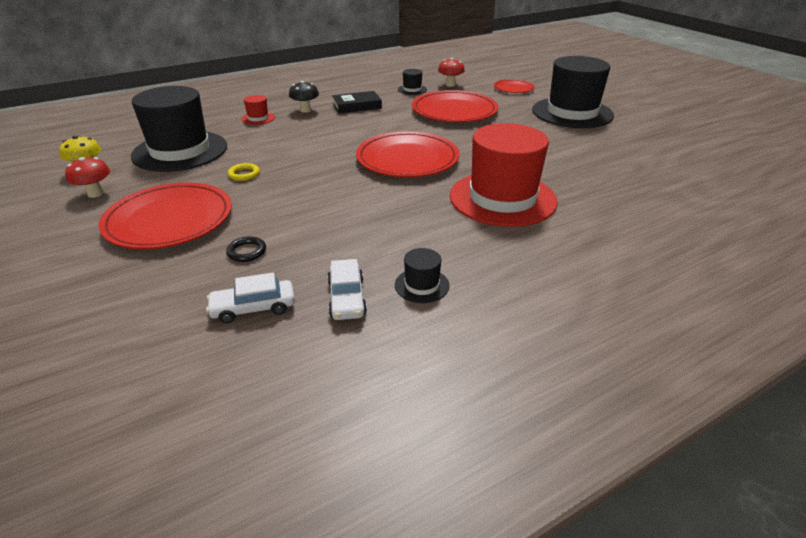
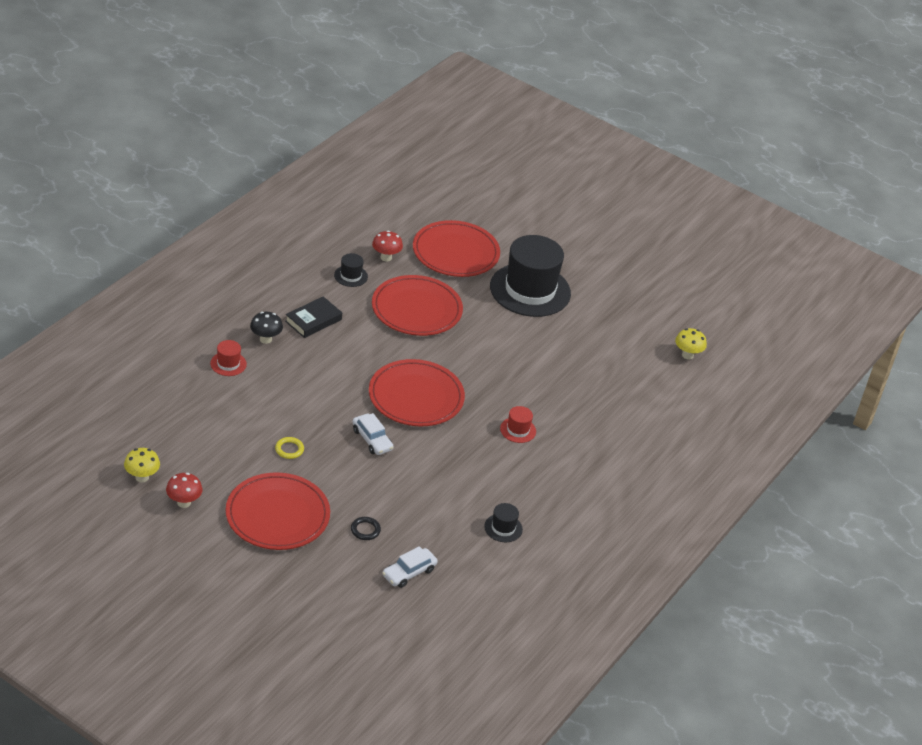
camera: 30 degrees left, 5 degrees up
black hat [131,86,227,172] -> none
white car [327,259,367,320] -> white car moved to [352,413,394,455]
red hat [450,123,558,227] -> red hat [500,406,536,443], size x0.41
red plate [494,79,535,93] -> red plate [413,220,500,277], size x1.93
none -> yellow mushroom [675,328,707,359]

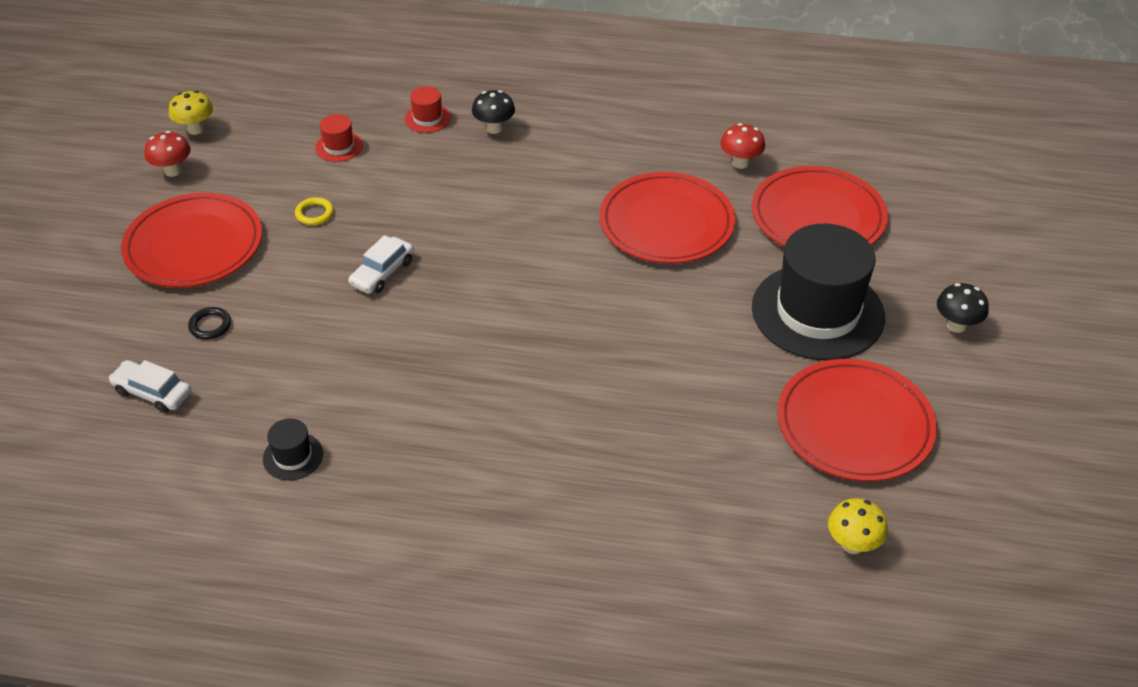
camera: 70 degrees right, 5 degrees up
black book [285,296,342,338] -> none
black hat [334,253,368,287] -> none
red plate [369,359,465,426] -> red plate moved to [777,359,937,482]
red hat [500,406,536,443] -> red hat moved to [315,114,363,162]
none -> black mushroom [937,283,989,333]

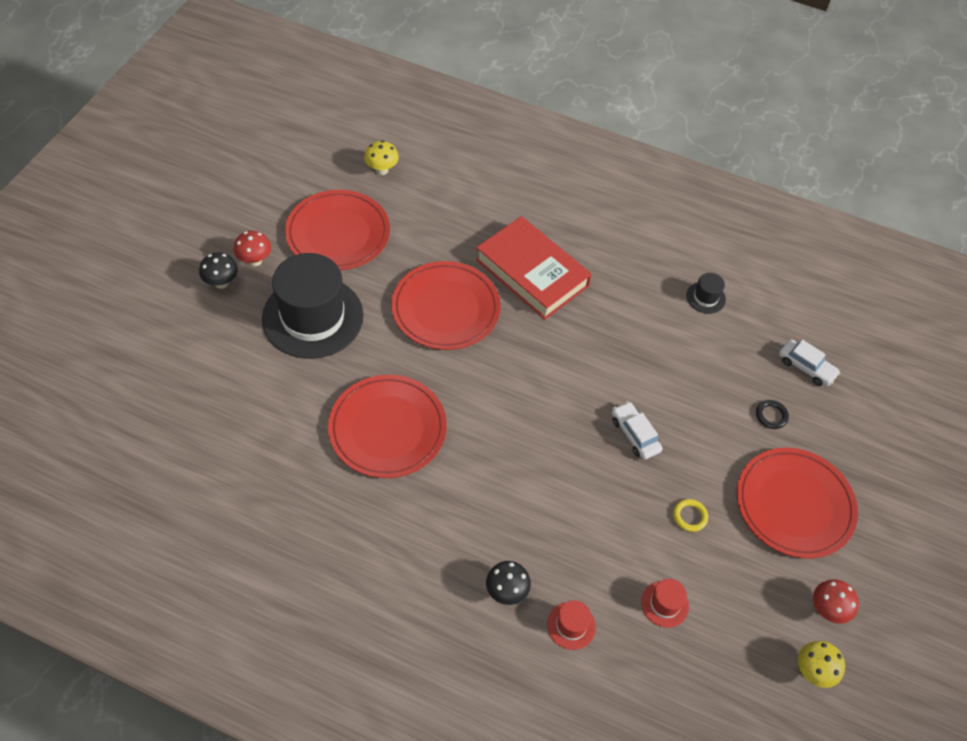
camera: 170 degrees left, 10 degrees up
white car [348,235,414,294] -> white car turned 75 degrees counterclockwise [612,401,662,460]
red mushroom [720,123,765,169] -> red mushroom moved to [234,231,271,266]
red plate [751,166,888,246] -> red plate moved to [391,261,501,350]
none -> red book [476,216,592,320]

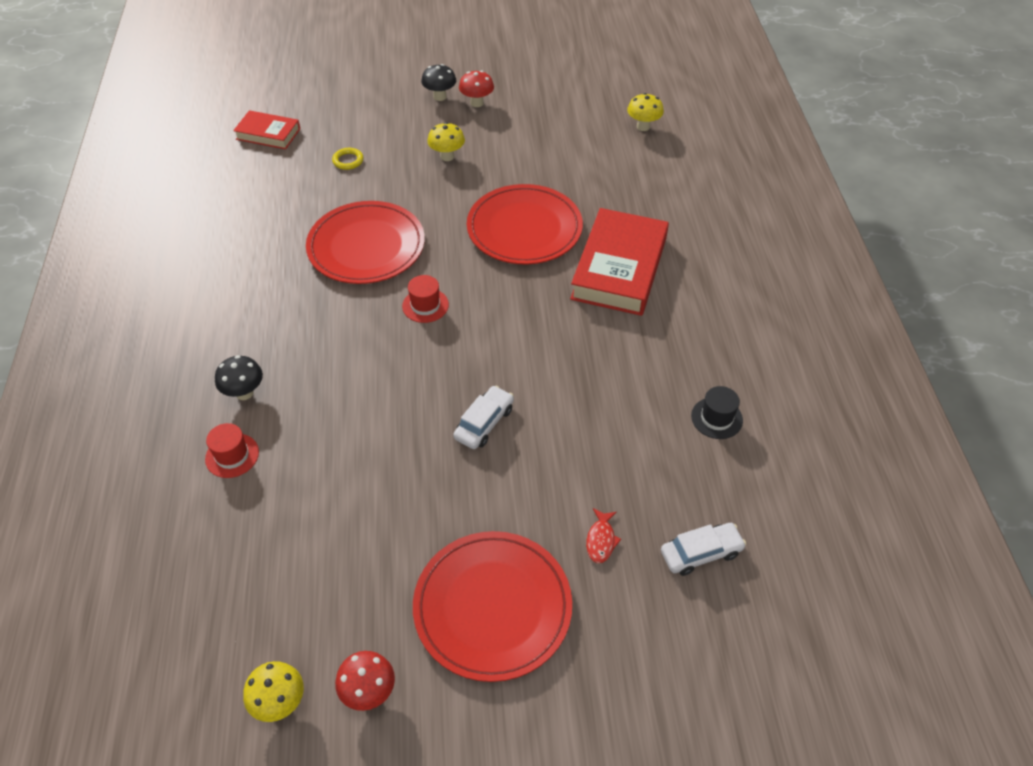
camera: 65 degrees right, 5 degrees down
black hat [262,253,364,359] -> yellow mushroom [427,122,465,161]
red plate [285,190,390,270] -> none
red hat [641,579,689,628] -> red hat moved to [402,275,449,323]
yellow ring [673,499,708,532] -> yellow ring moved to [332,148,363,170]
black ring [756,400,789,429] -> red fish [586,508,621,563]
white car [779,339,840,386] -> white car turned 120 degrees counterclockwise [661,523,746,576]
none -> red book [233,110,300,149]

